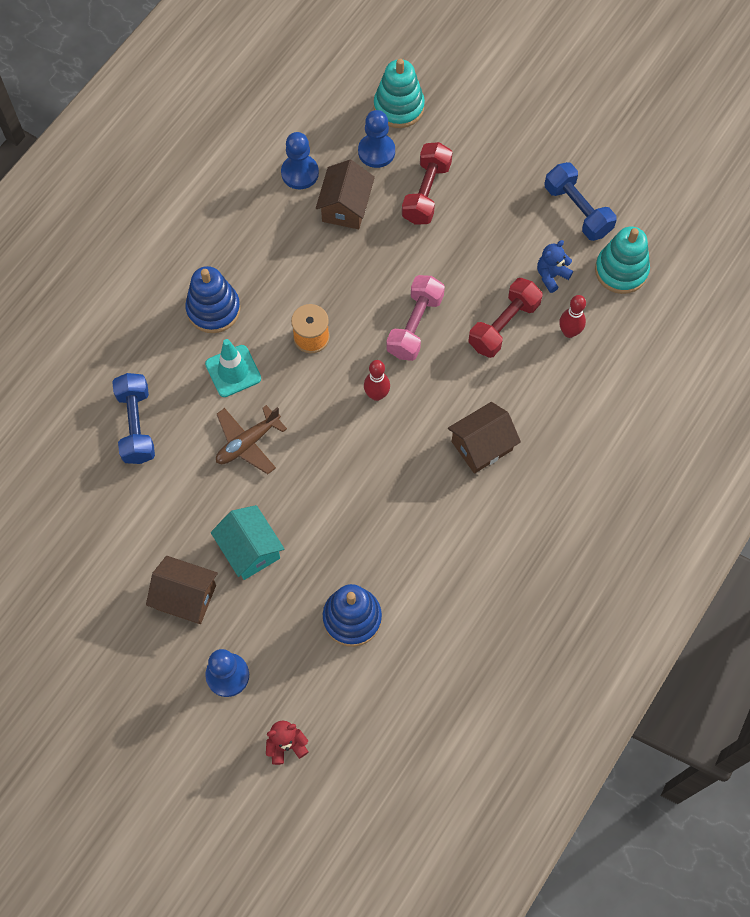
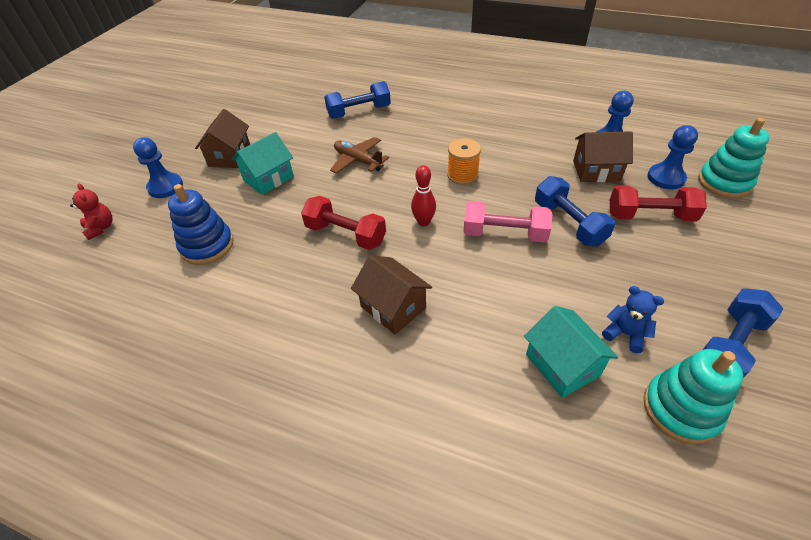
camera: 80 degrees right, 20 degrees down
blue stacking toy [185,266,241,333] -> none
turquoise traffic cone [205,339,261,397] -> none
red dumbbell [468,278,543,358] -> red dumbbell moved to [301,196,386,250]
red bowling pin [559,295,586,338] -> turquoise house [524,306,618,398]
none -> blue dumbbell [535,176,615,246]

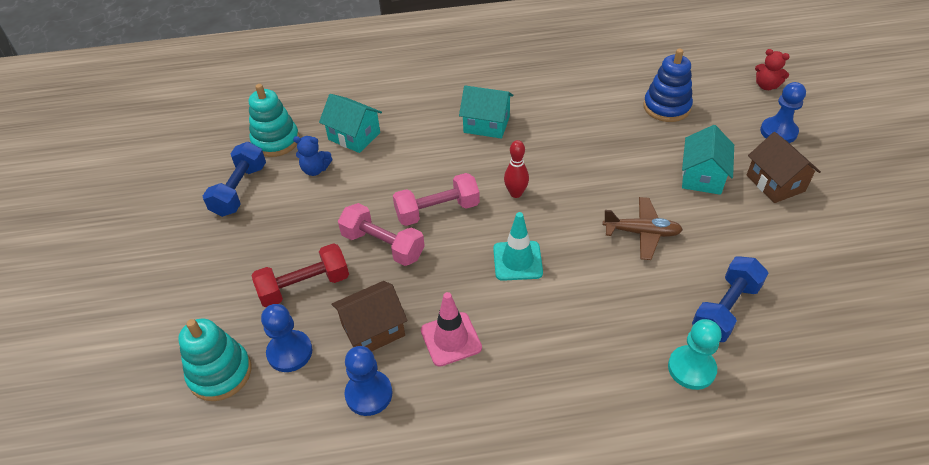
camera: 150 degrees right, 0 degrees up
red dumbbell [301,196,386,250] -> none
brown house [351,255,432,335] -> turquoise house [459,85,513,139]
orange spool [447,138,481,185] -> turquoise traffic cone [493,212,543,281]
blue dumbbell [535,176,615,246] -> pink dumbbell [338,203,425,266]
none -> pink traffic cone [421,292,482,367]
none -> turquoise pawn [668,319,722,390]

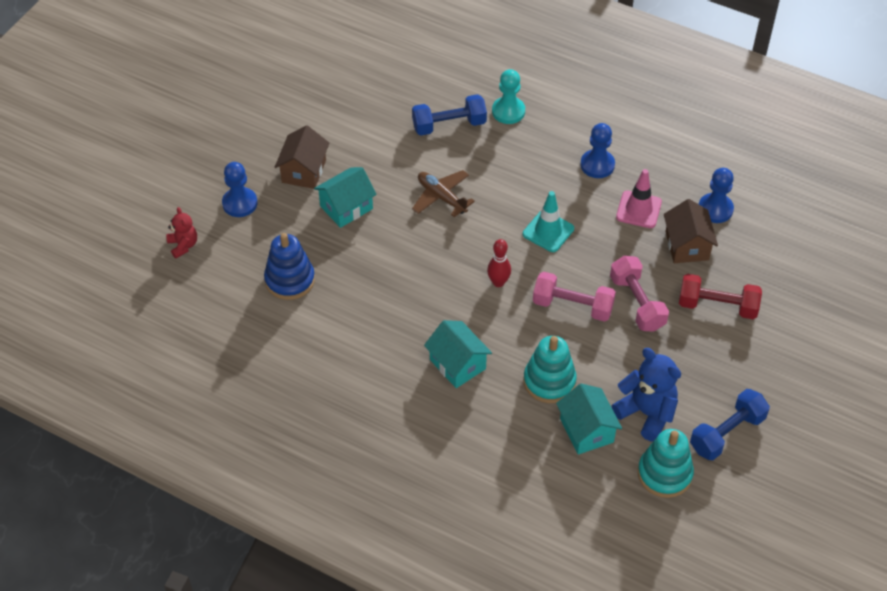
camera: 145 degrees left, 5 degrees up
turquoise stacking toy [178,319,252,401] -> turquoise stacking toy moved to [523,336,577,403]
blue pawn [261,304,313,372] -> blue pawn moved to [580,123,615,178]
blue teddy bear [293,136,332,176] -> blue teddy bear [611,348,681,441], size x1.73
brown house [331,281,408,352] -> brown house turned 75 degrees clockwise [664,199,718,263]

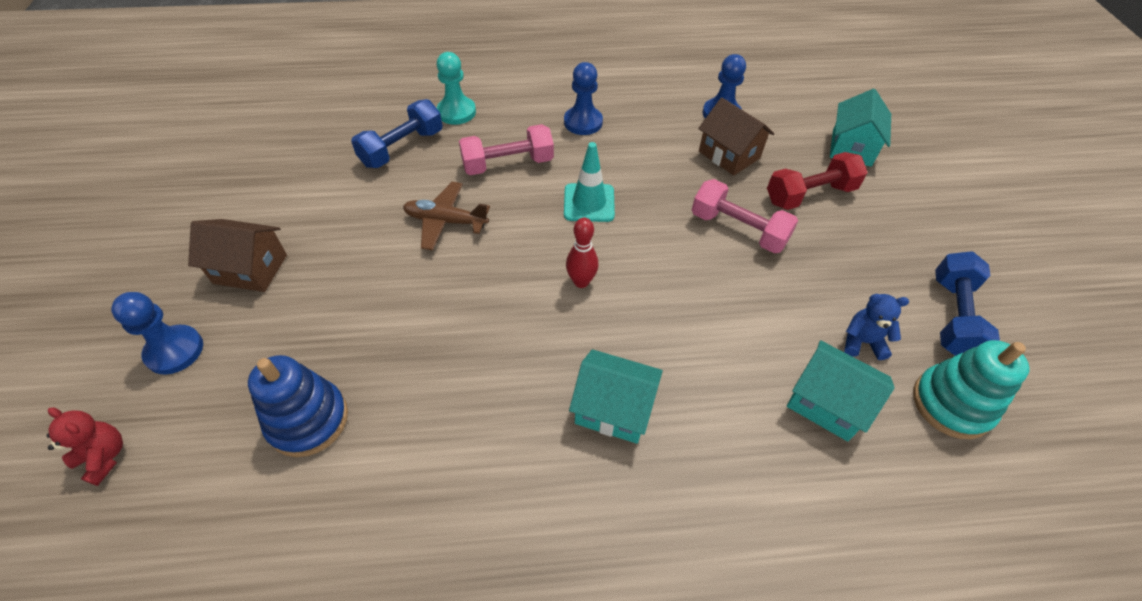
camera: 35 degrees left, 0 degrees up
brown house [275,125,329,189] -> brown house turned 60 degrees counterclockwise [188,219,287,292]
turquoise house [314,167,377,228] -> turquoise house moved to [830,89,891,167]
turquoise stacking toy [523,336,577,403] -> none
pink dumbbell [533,272,616,322] -> pink dumbbell moved to [459,124,554,175]
blue teddy bear [611,348,681,441] -> blue teddy bear [844,294,909,360], size x0.58
pink traffic cone [616,169,662,228] -> none

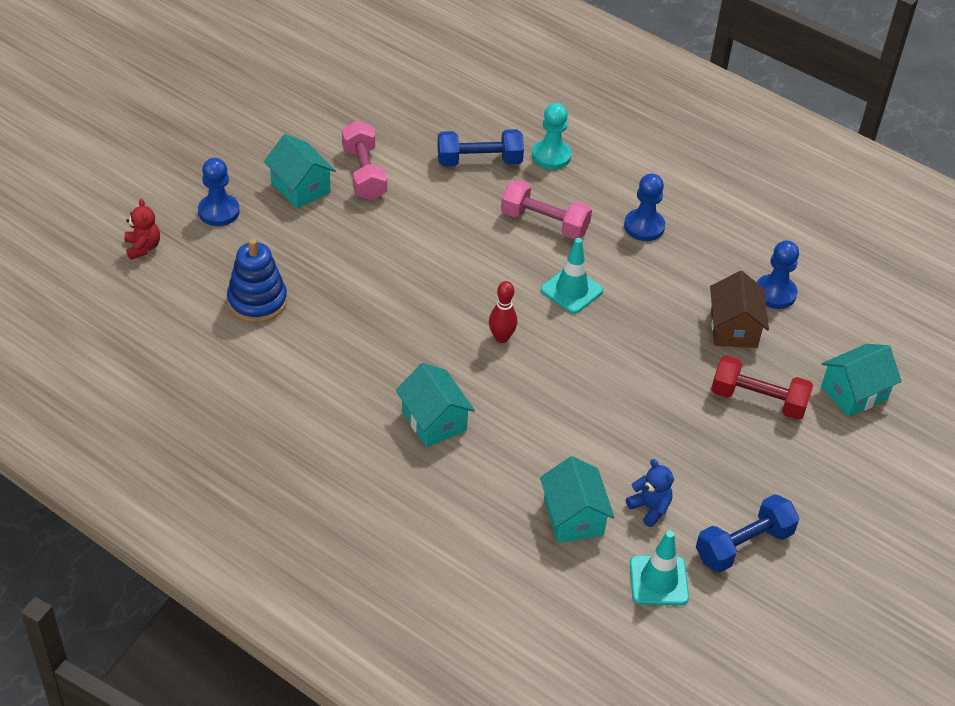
camera: 40 degrees right, 5 degrees down
brown house [188,219,287,292] -> turquoise house [264,134,336,208]
brown plane [403,182,490,250] -> none
pink dumbbell [692,179,798,253] -> pink dumbbell moved to [342,121,387,200]
turquoise stacking toy [913,340,1029,439] -> turquoise traffic cone [630,531,689,605]

